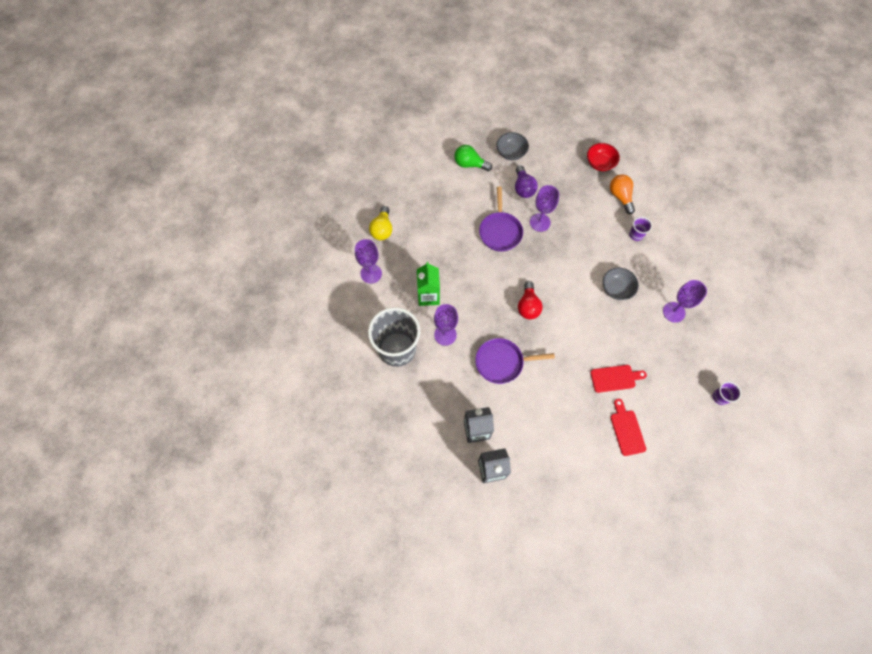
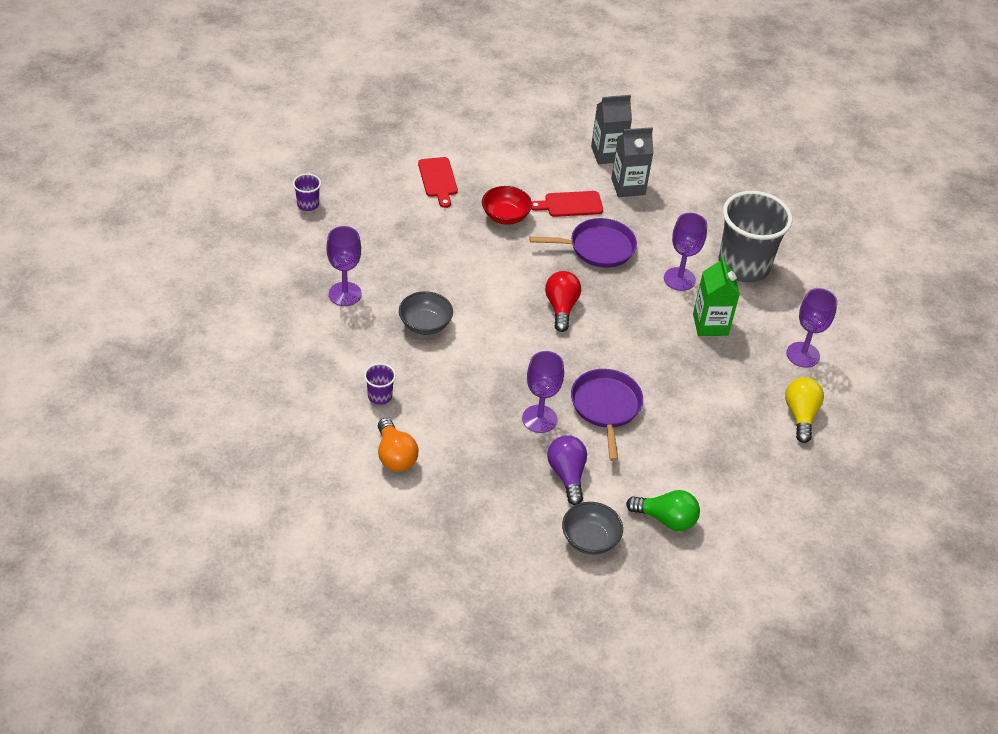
camera: 175 degrees right, 20 degrees down
red bowl [587,143,620,171] -> red bowl moved to [482,186,532,225]
red cutting board [590,365,647,393] -> red cutting board moved to [531,191,603,217]

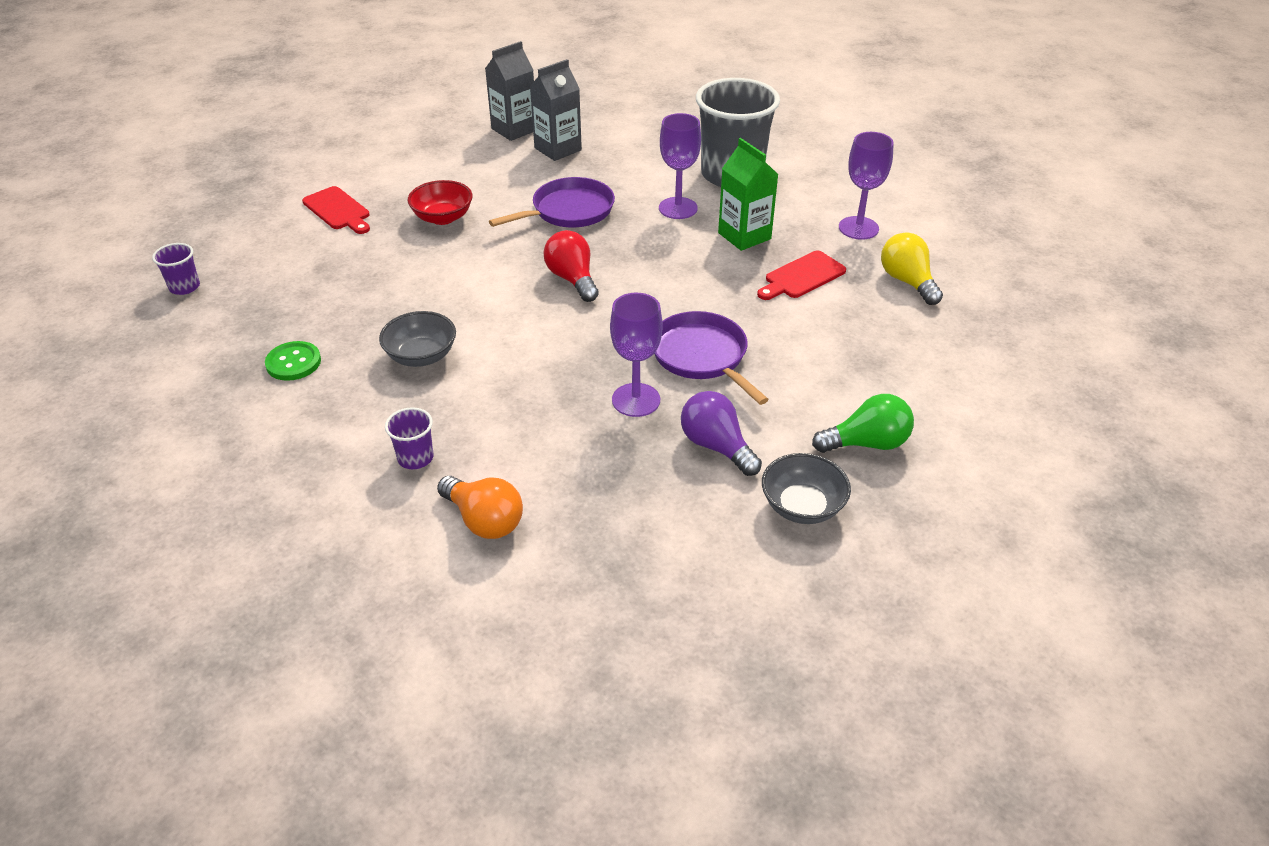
camera: 25 degrees left, 5 degrees down
purple goblet [327,226,362,306] -> green button [265,341,321,381]
red cutting board [531,191,603,217] -> red cutting board moved to [757,250,846,300]

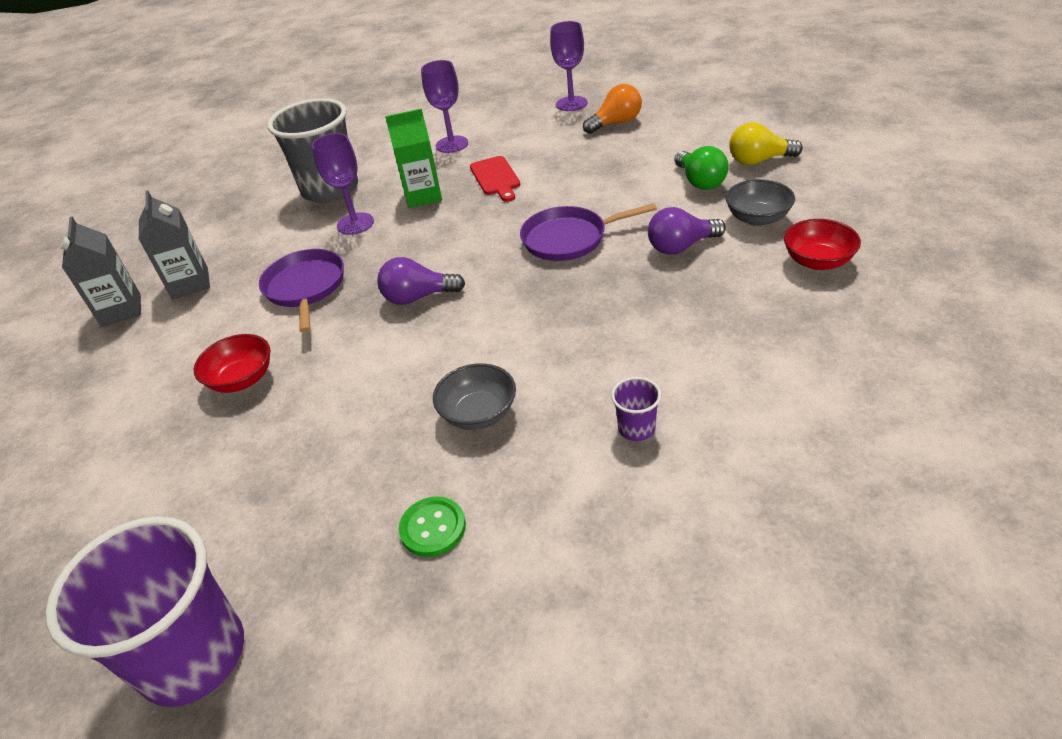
camera: 65 degrees left, 0 degrees up
purple cup [152,243,200,295] -> purple cup [45,516,244,707], size x2.40
red cutting board [302,186,370,234] -> none
orange light bulb [437,476,523,539] -> orange light bulb moved to [583,84,642,134]
red light bulb [543,230,599,302] -> purple light bulb [377,257,465,305]
purple goblet [610,293,663,417] -> purple goblet moved to [550,21,587,111]
green light bulb [812,394,914,453] -> green light bulb turned 150 degrees clockwise [674,146,729,190]
yellow light bulb [881,232,943,305] -> yellow light bulb moved to [730,122,803,165]
none -> red bowl [784,219,861,270]

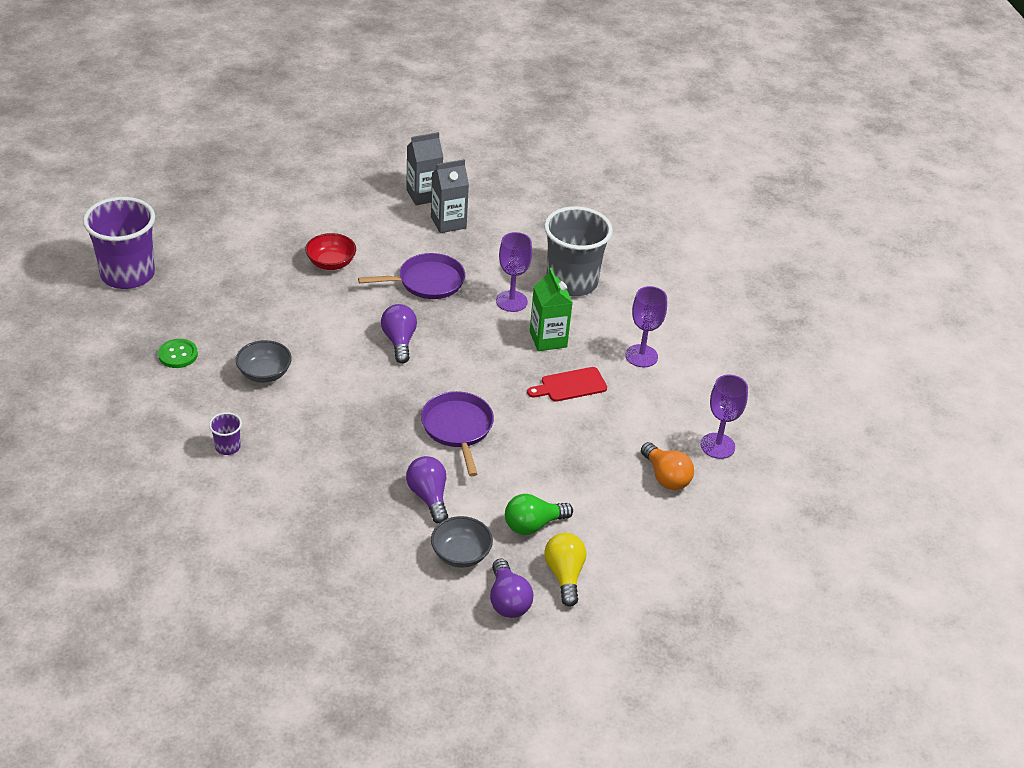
camera: 80 degrees right, 0 degrees up
red bowl [784,219,861,270] -> none
none -> purple light bulb [490,559,534,618]

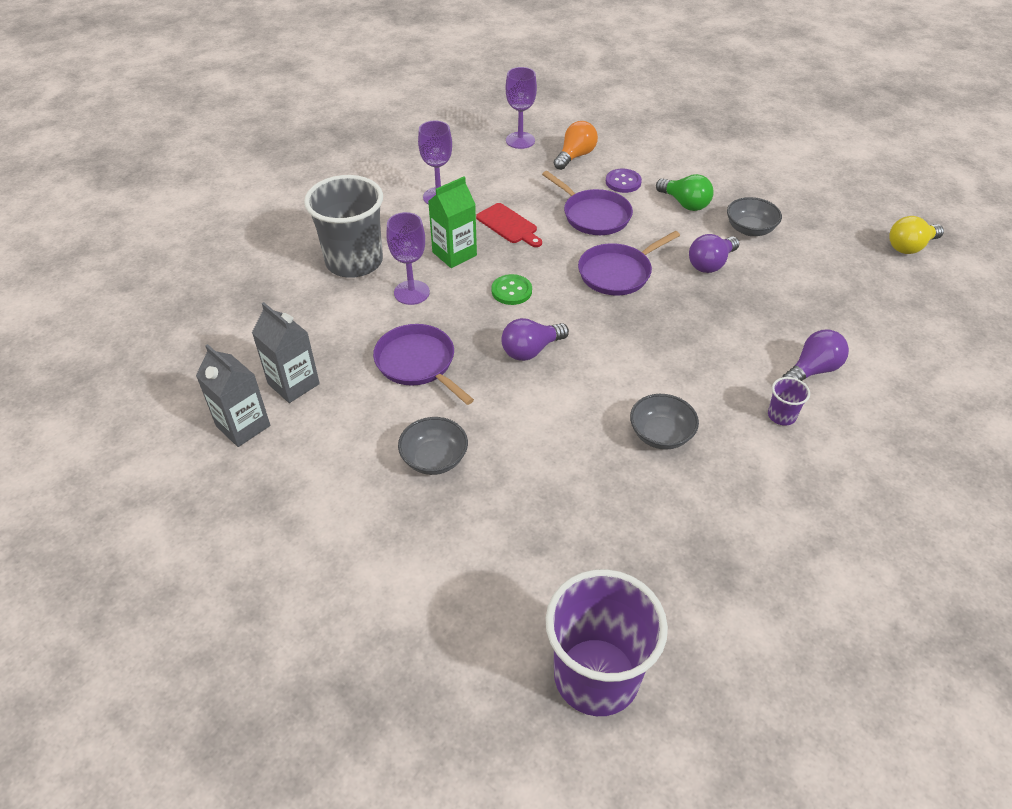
camera: 110 degrees left, 5 degrees up
green button [158,339,198,368] -> green button moved to [492,274,532,305]
red bowl [305,233,356,270] -> grey bowl [398,417,468,475]
purple light bulb [490,559,534,618] -> purple light bulb moved to [782,330,849,381]
yellow light bulb [544,533,586,607] -> yellow light bulb moved to [889,216,944,254]
none -> purple pan [542,171,633,235]
none -> purple button [606,169,642,193]

